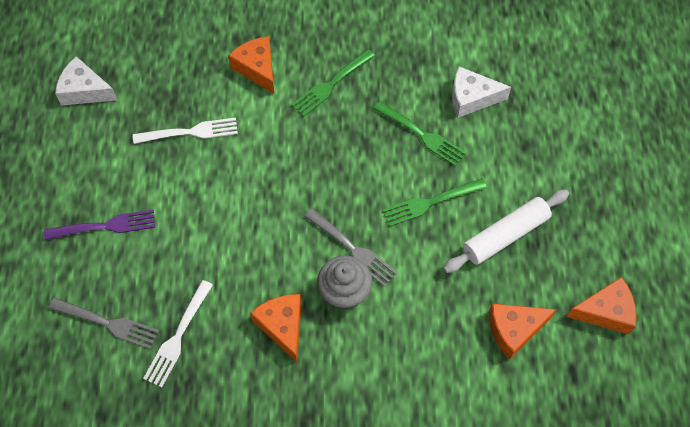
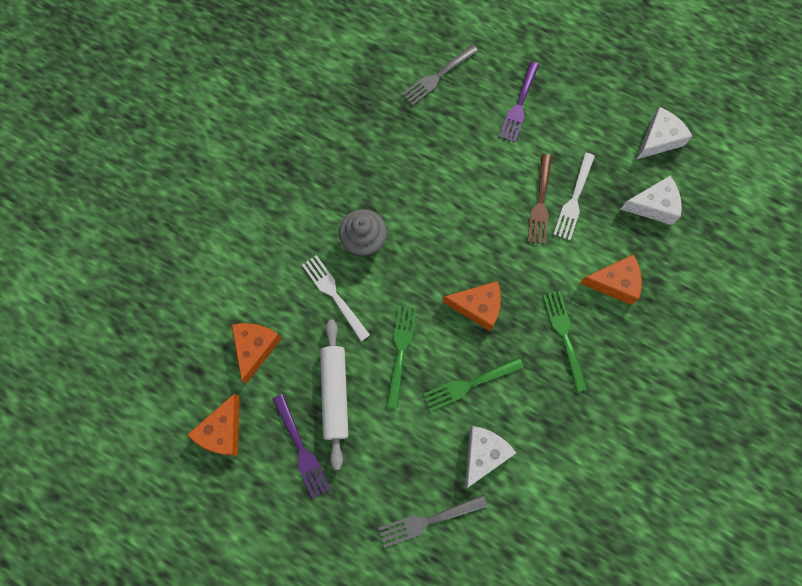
camera: 120 degrees right, 10 degrees up
white fork [143,280,213,387] -> white fork moved to [302,255,370,341]
orange cheese [250,294,301,362] -> orange cheese moved to [443,281,501,331]
grey fork [305,208,398,287] -> grey fork moved to [379,495,487,548]
none -> purple fork [273,394,331,499]
none -> brown fork [527,154,552,244]
none -> white cheese [620,176,682,225]

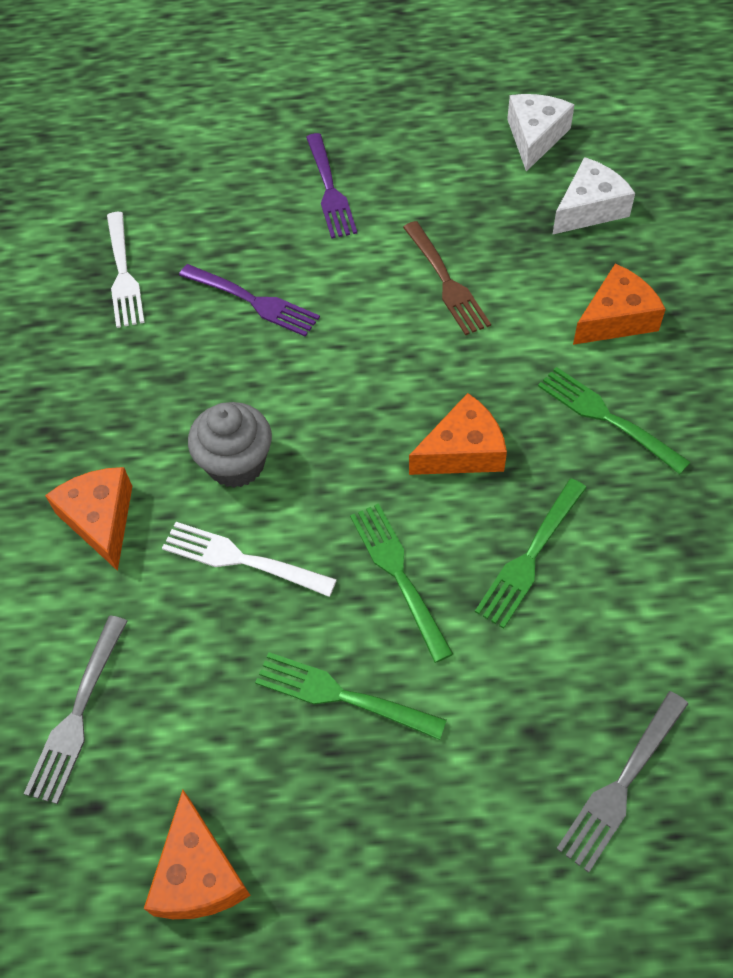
camera: 30 degrees left, 15 degrees down
orange cheese [232,323,282,384] -> orange cheese moved to [45,467,132,571]
purple fork [273,394,331,499] -> purple fork moved to [179,264,320,337]
white rolling pin [320,319,348,470] -> green fork [255,652,447,740]
grey fork [402,45,478,106] -> grey fork moved to [24,615,127,804]
white cheese [465,426,516,488] -> none
white fork [553,153,595,240] -> white fork moved to [107,212,145,328]

